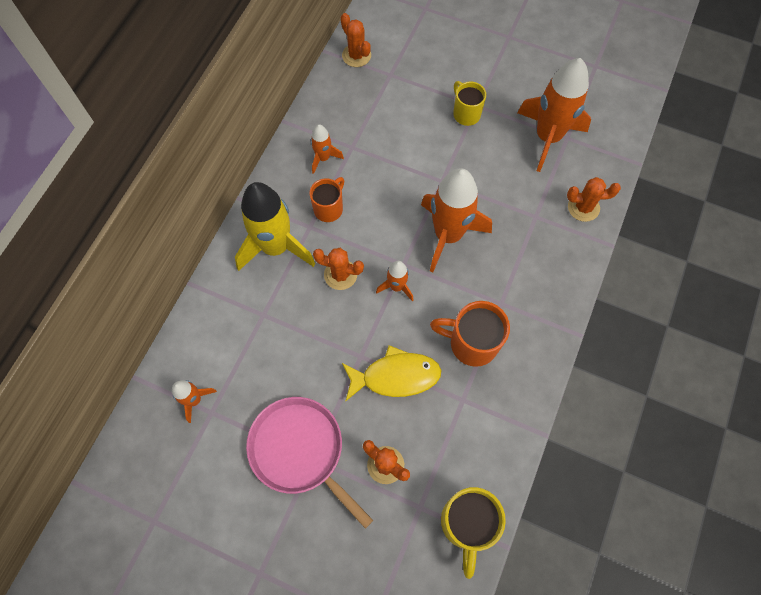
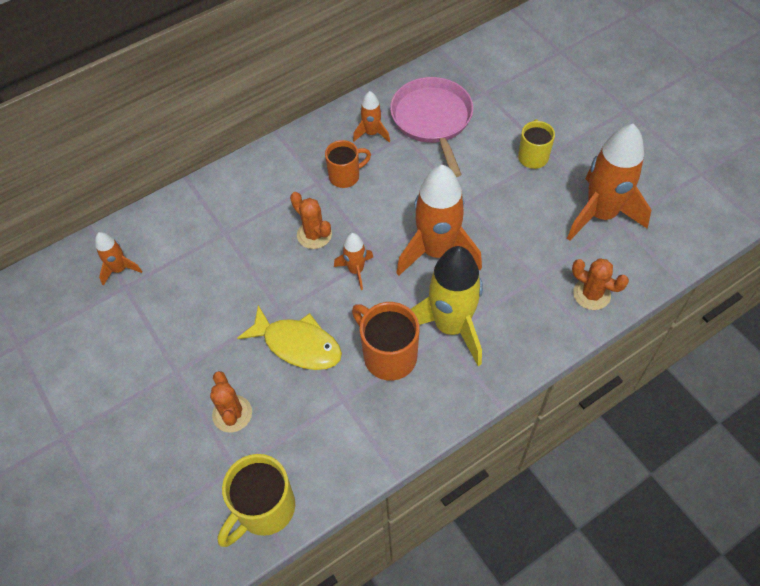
camera: 35 degrees right, 10 degrees down
yellow rocket [235,182,315,271] -> yellow rocket moved to [411,246,483,366]
pink pan [246,397,373,529] -> pink pan moved to [390,77,473,177]
orange cactus [341,13,371,67] -> none

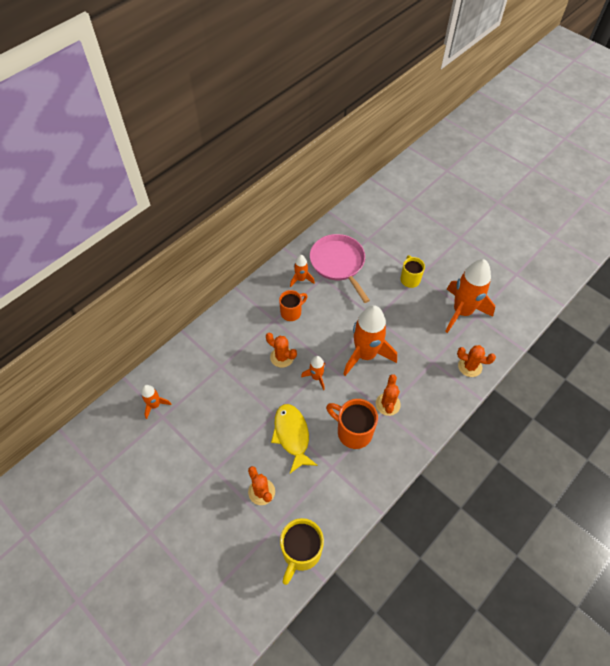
camera: 15 degrees left, 0 degrees up
yellow fish [237,305,342,370] -> yellow fish turned 120 degrees counterclockwise [271,404,318,473]
yellow rocket [411,246,483,366] -> orange cactus [376,374,401,416]

